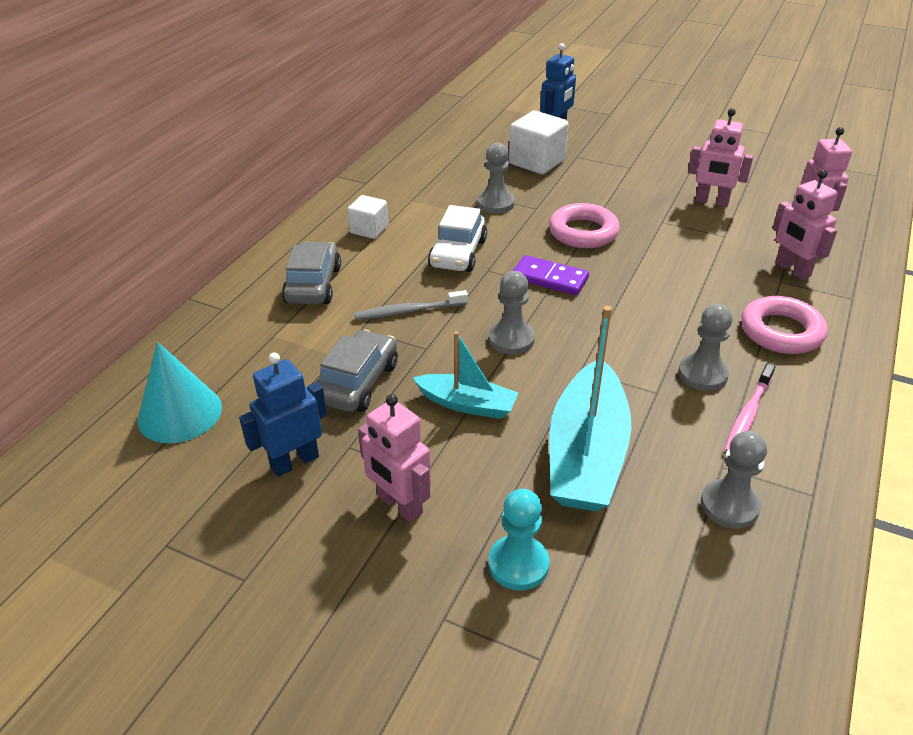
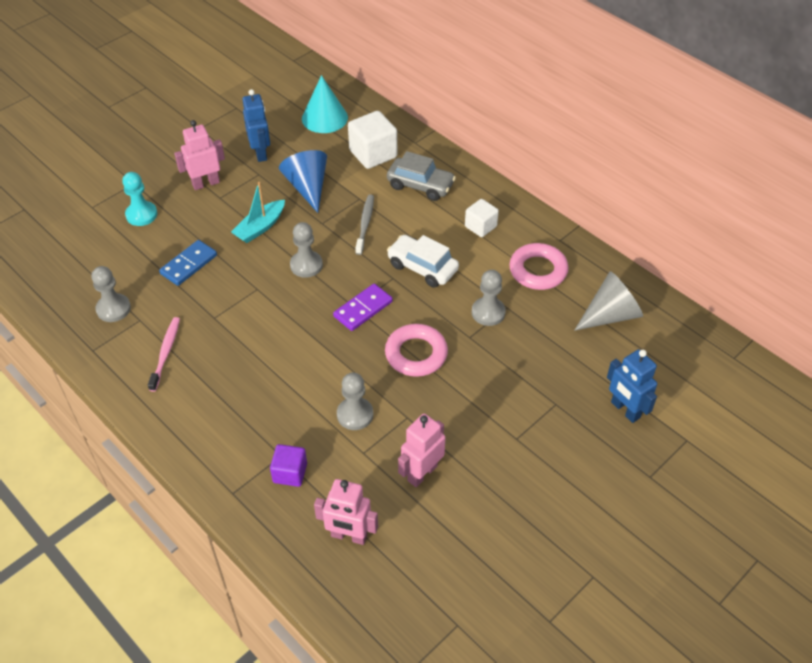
camera: 110 degrees right, 10 degrees up
grey car [317,329,398,412] -> blue cone [279,150,327,213]
white cube [509,111,569,174] -> white cube moved to [348,111,397,169]
turquoise boat [549,306,632,511] -> blue domino [159,240,217,286]
grey pawn [678,304,733,391] -> grey pawn moved to [337,373,373,430]
pink toothbrush [724,363,775,452] -> pink toothbrush turned 45 degrees clockwise [148,317,180,392]
pink ring [742,296,828,354] -> pink ring moved to [509,243,568,290]
pink robot [772,170,838,280] -> purple cube [270,444,307,487]
none -> grey cone [574,271,643,331]

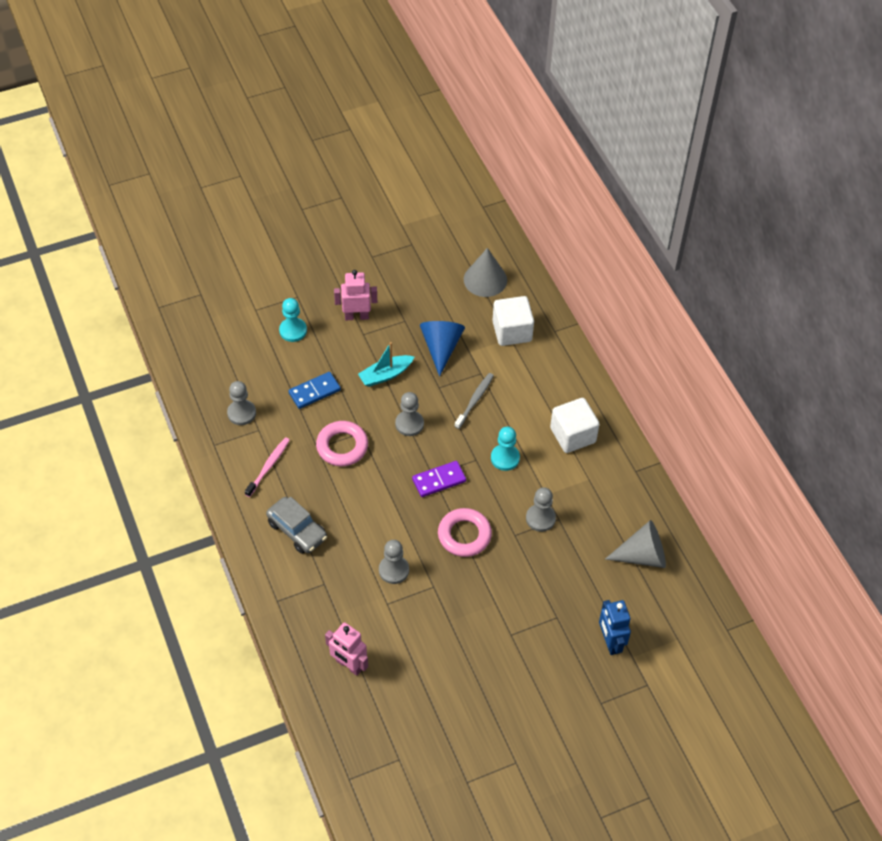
camera: 20 degrees right, 5 degrees up
blue robot [242,89,270,162] -> none
purple cube [270,444,307,487] -> none
turquoise cone [302,75,348,133] -> grey cone [464,248,507,297]
grey car [387,151,456,201] -> grey car moved to [266,497,327,554]
white car [387,235,459,288] -> turquoise pawn [491,427,520,471]
pink robot [398,414,446,487] -> none
white cube [465,199,499,237] -> white cube [550,398,599,453], size x1.62
pink ring [509,243,568,290] -> pink ring moved to [316,421,368,466]

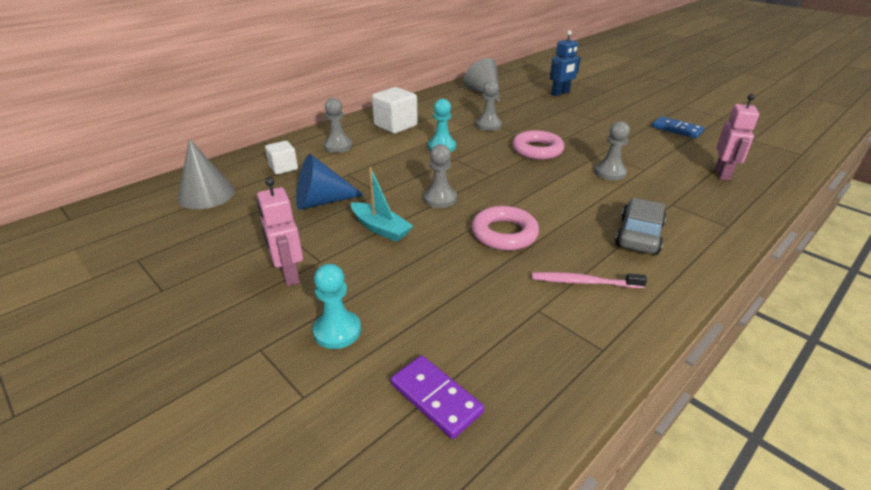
camera: 110 degrees left, 20 degrees down
grey pawn [227,381,256,425] -> grey pawn moved to [323,98,352,153]
blue domino [288,372,341,409] -> blue domino moved to [652,116,704,138]
purple domino [412,461,466,497] -> purple domino moved to [390,356,484,439]
grey toothbrush [454,373,494,429] -> none
white cube [493,296,534,346] -> white cube [265,141,298,174], size x0.62

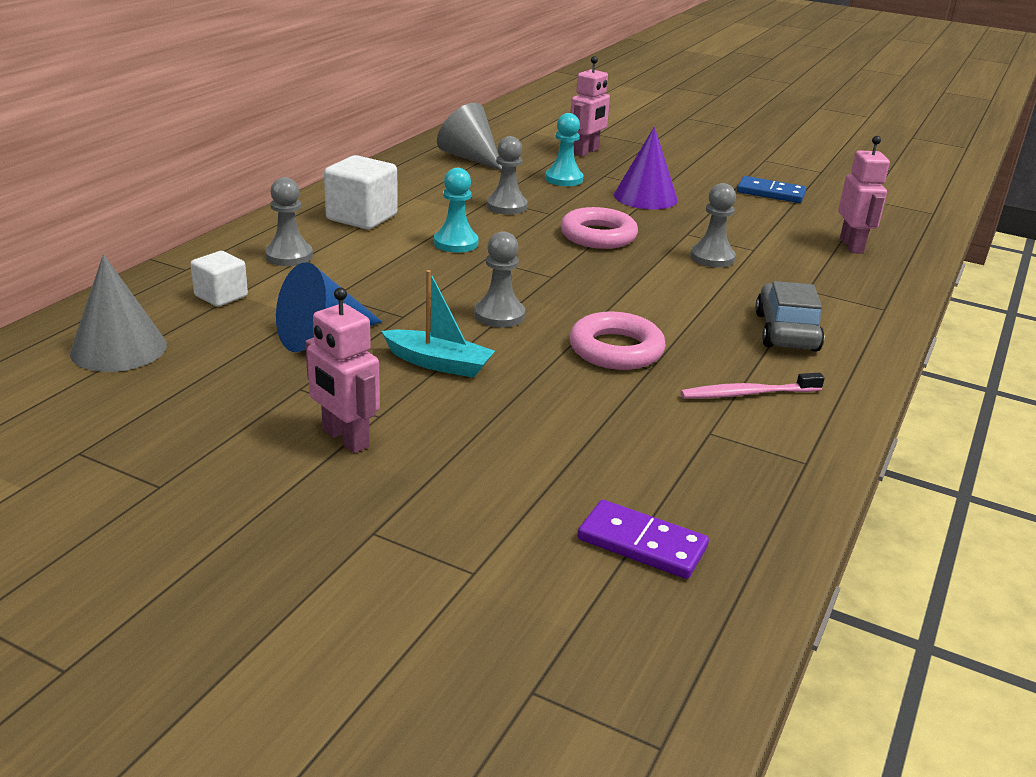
camera: 20 degrees left, 5 degrees down
turquoise pawn [313,264,361,349] -> turquoise pawn moved to [545,113,583,186]
blue robot [550,30,581,96] -> pink robot [570,56,610,156]
none -> purple cone [614,127,678,209]

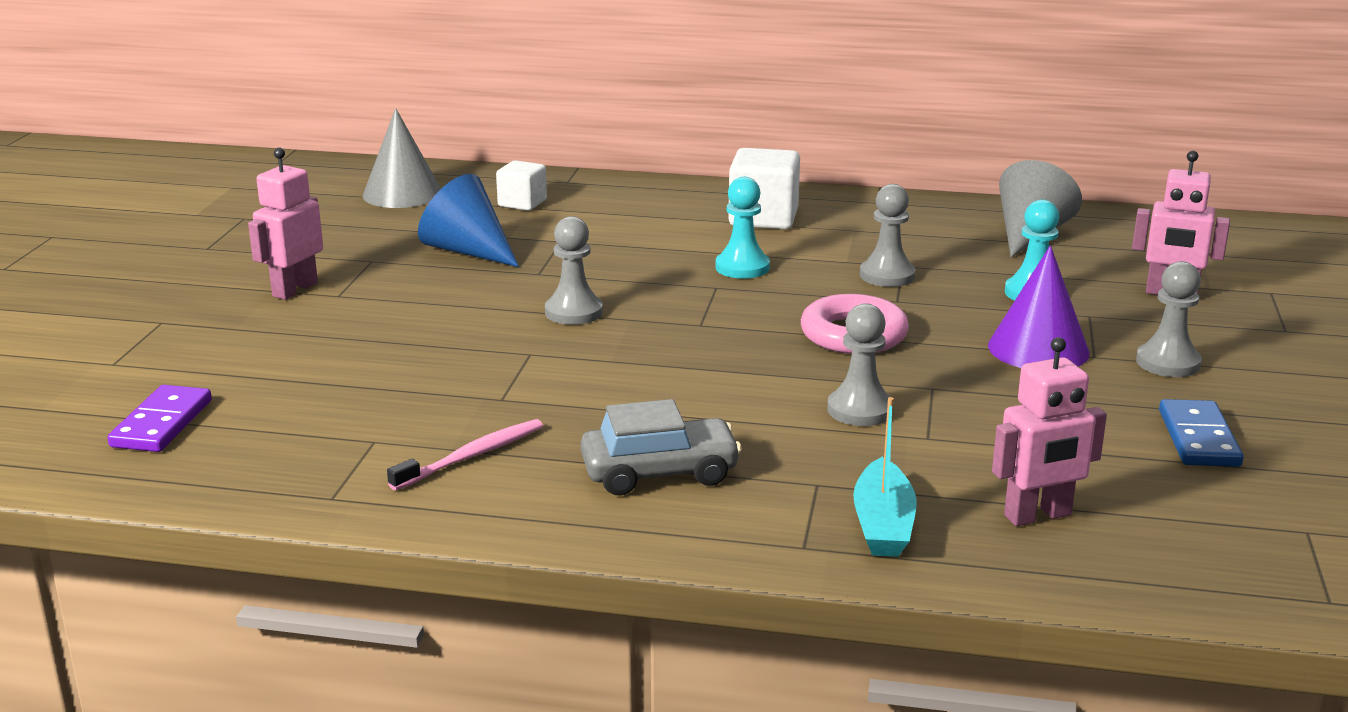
camera: 75 degrees right, 5 degrees down
grey pawn [265,177,313,266] -> grey pawn moved to [1136,261,1202,377]
turquoise boat [381,270,495,378] -> turquoise boat moved to [853,397,916,557]
pink ring [569,312,666,370] -> none
pink toothbrush [680,373,825,399] -> pink toothbrush turned 75 degrees clockwise [387,419,543,490]

